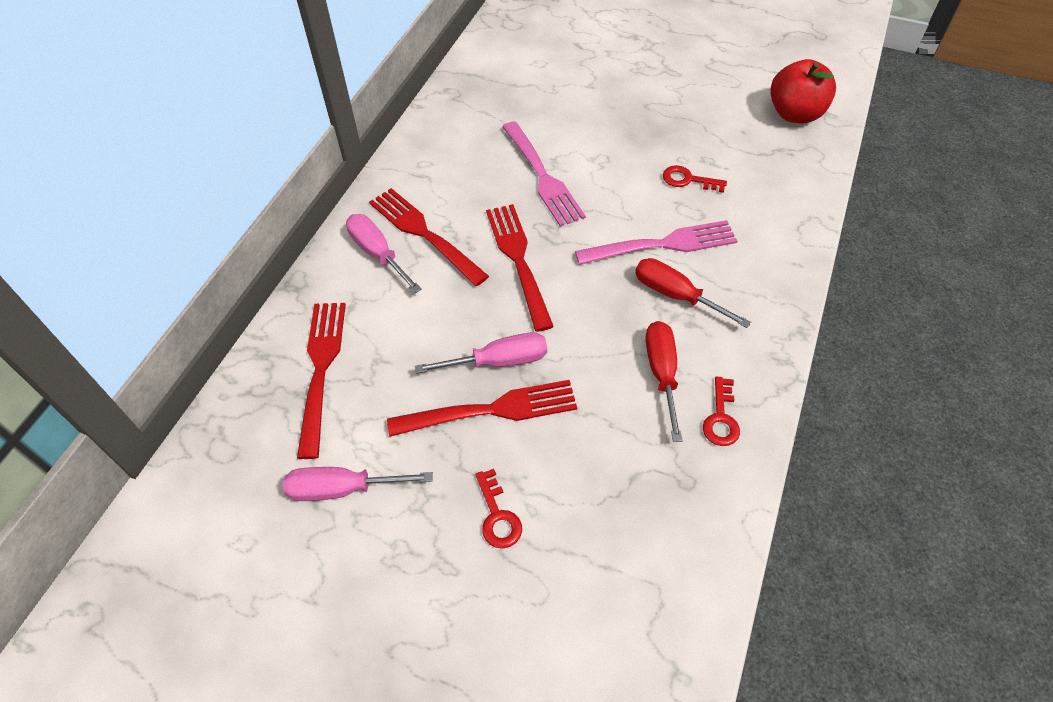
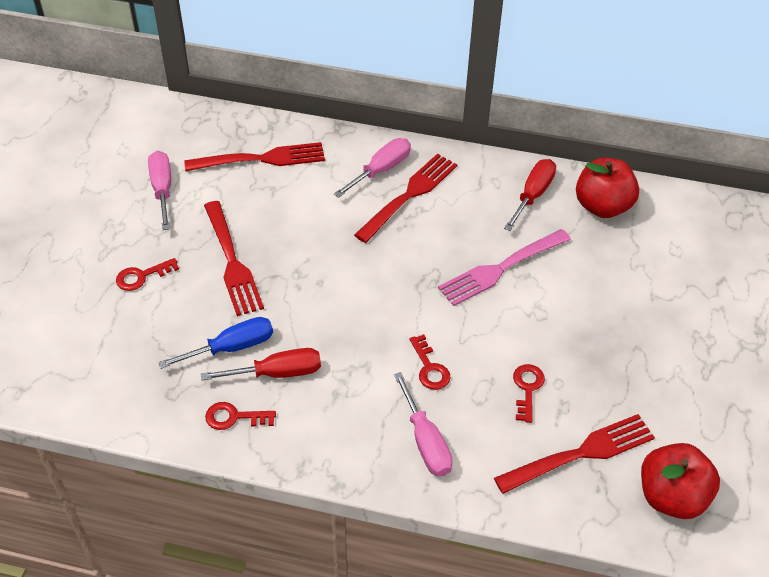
camera: 80 degrees right, 5 degrees down
pink screwdriver [415,332,547,374] -> pink screwdriver moved to [394,372,453,476]
red fork [486,204,554,332] -> red fork moved to [494,414,655,494]
pink fork [575,220,738,265] -> red key [409,334,451,390]
red screwdriver [635,258,751,328] -> red screwdriver moved to [504,159,556,231]
none -> blue screwdriver [158,317,273,369]
none -> red apple [576,158,639,218]

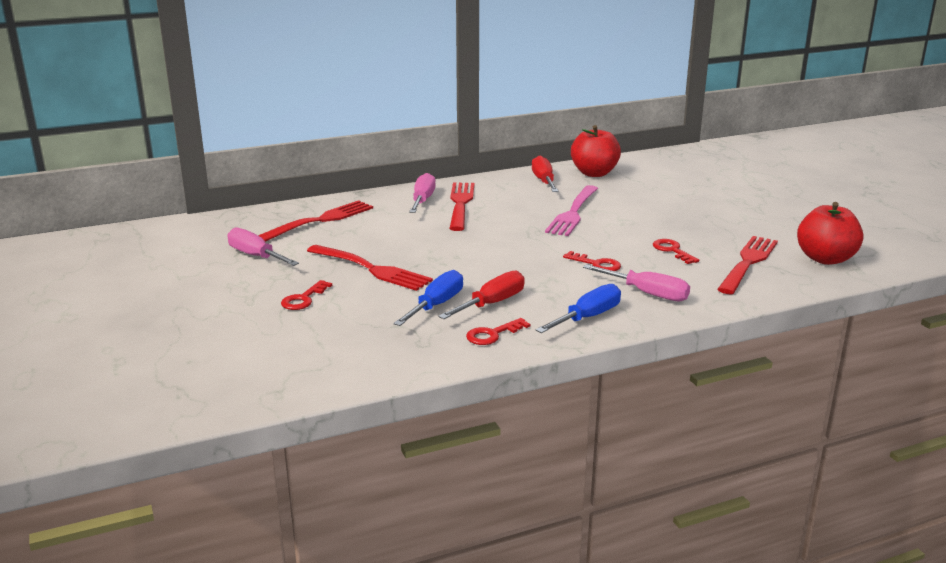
camera: 35 degrees left, 25 degrees down
none -> blue screwdriver [536,284,621,333]

